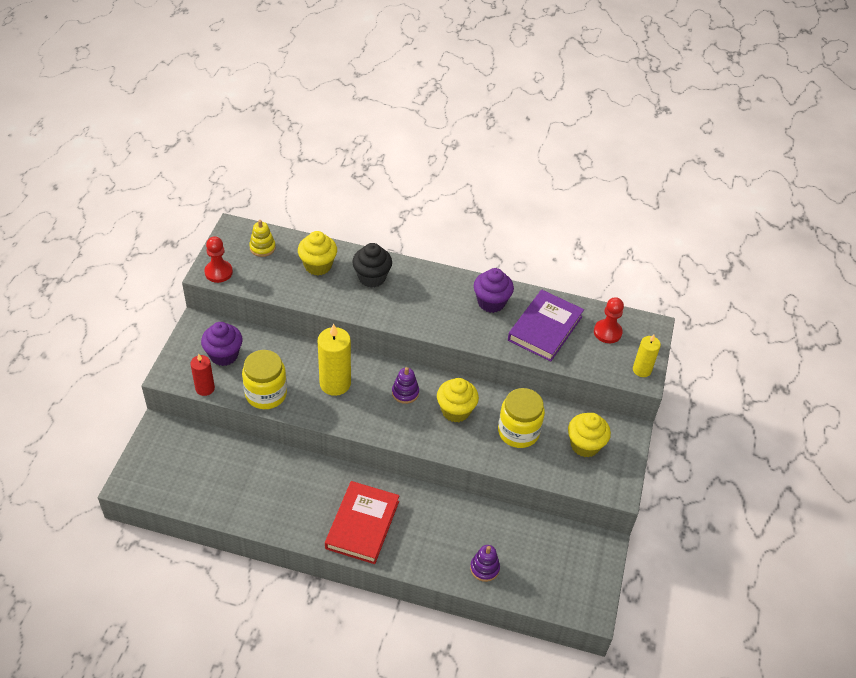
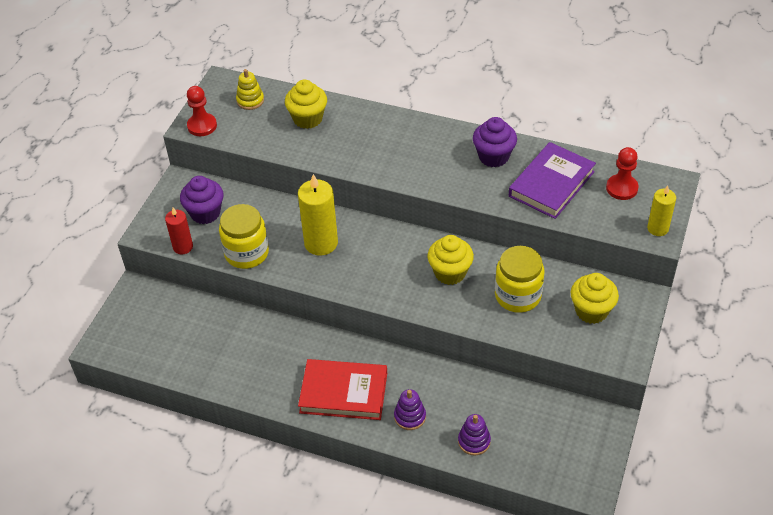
camera: 10 degrees right, 0 degrees up
red book [325,481,399,564] -> red book turned 75 degrees clockwise [298,359,387,420]
black cupcake [352,243,392,288] -> none
purple stacking toy [392,367,419,404] -> purple stacking toy moved to [394,389,426,430]

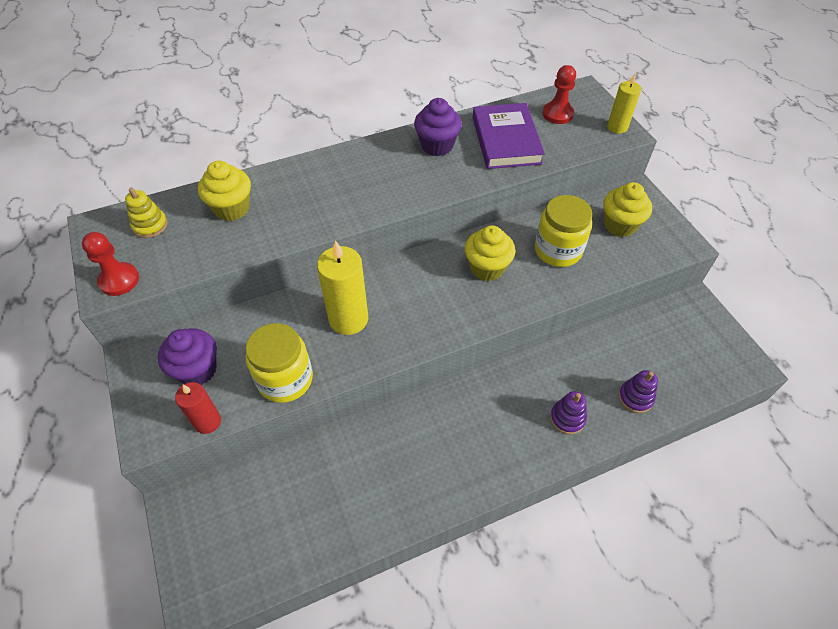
camera: 45 degrees left, 5 degrees up
red book [298,359,387,420] -> none

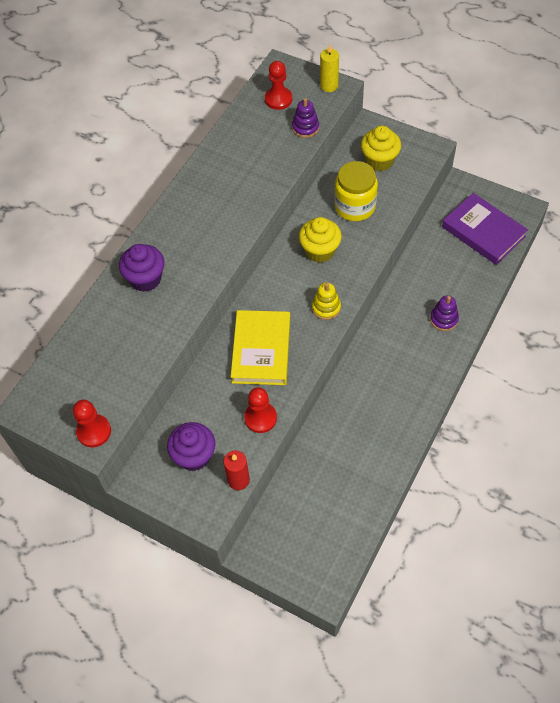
camera: 35 degrees left, 5 degrees up
yellow stacking toy [125,188,168,238] -> yellow stacking toy moved to [312,283,341,320]
yellow cupcake [198,161,251,221] -> none
yellow jar [246,323,313,403] -> red pawn [244,387,277,433]
yellow candle [317,240,368,335] -> yellow book [231,310,290,385]
purple cupcake [414,98,462,156] -> purple cupcake moved to [119,244,164,292]
purple book [473,103,545,169] -> purple book moved to [442,193,528,265]
purple stacking toy [618,370,658,413] -> purple stacking toy moved to [292,98,319,138]

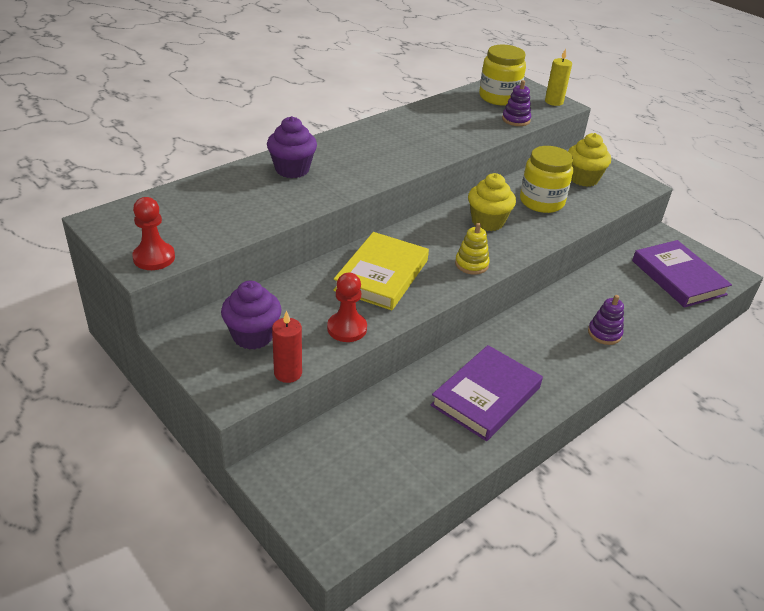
camera: 15 degrees right, 20 degrees down
red pawn [265,61,292,110] -> yellow jar [479,45,526,106]
none -> purple book [431,345,543,441]

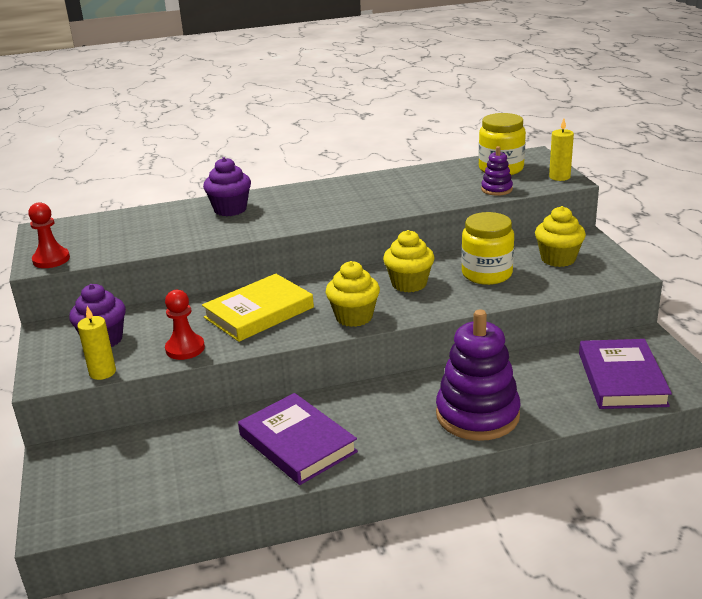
camera: 30 degrees right, 10 degrees down
red candle [272,311,302,383] -> yellow candle [77,306,116,380]
purple book [431,345,543,441] -> purple book turned 75 degrees clockwise [238,393,358,485]
yellow stacking toy [455,223,490,274] -> yellow cupcake [326,261,380,327]
purple stacking toy [588,295,624,345] -> purple stacking toy [436,309,521,441], size x2.15

